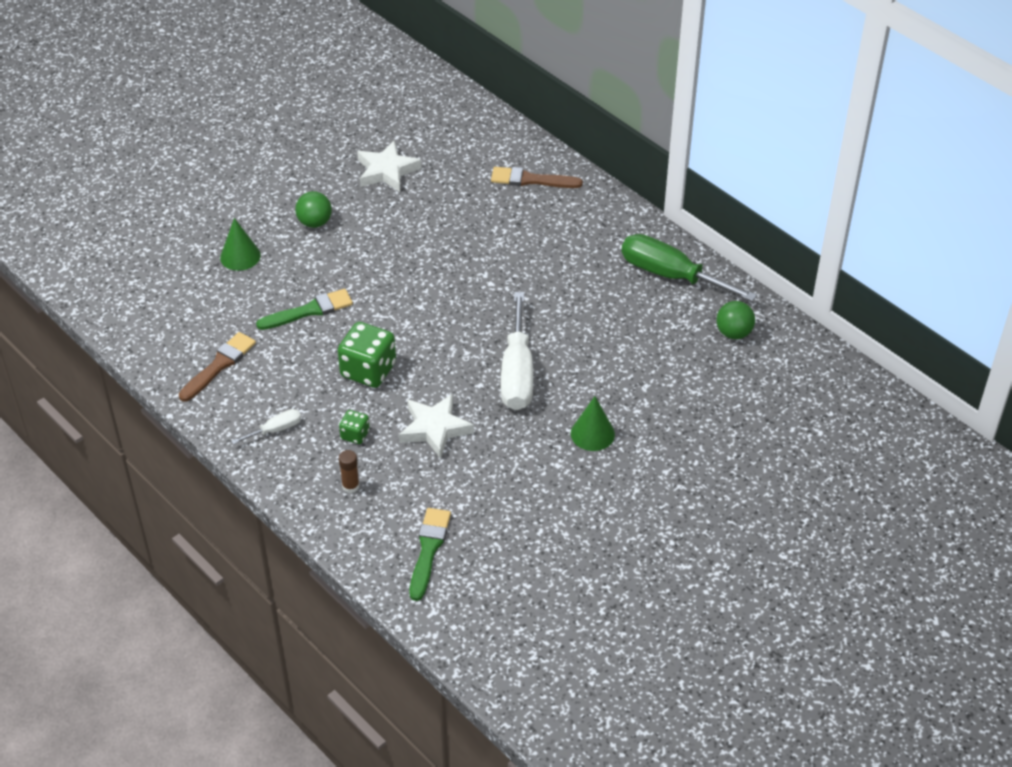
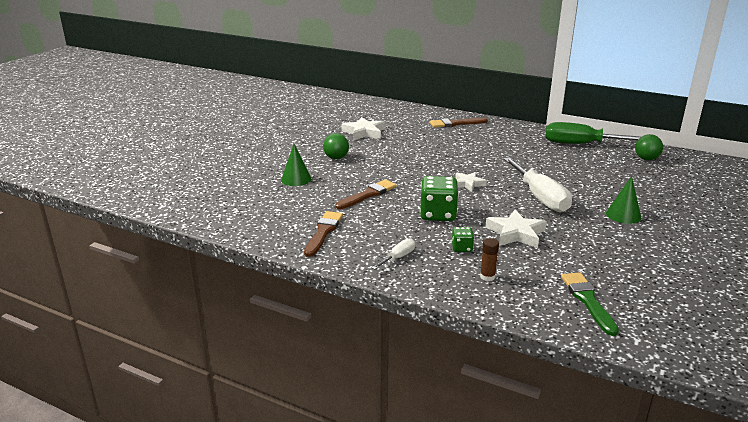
camera: 20 degrees left, 20 degrees down
green brush [256,289,353,330] -> brown brush [335,179,397,209]
none -> white star [455,172,487,192]

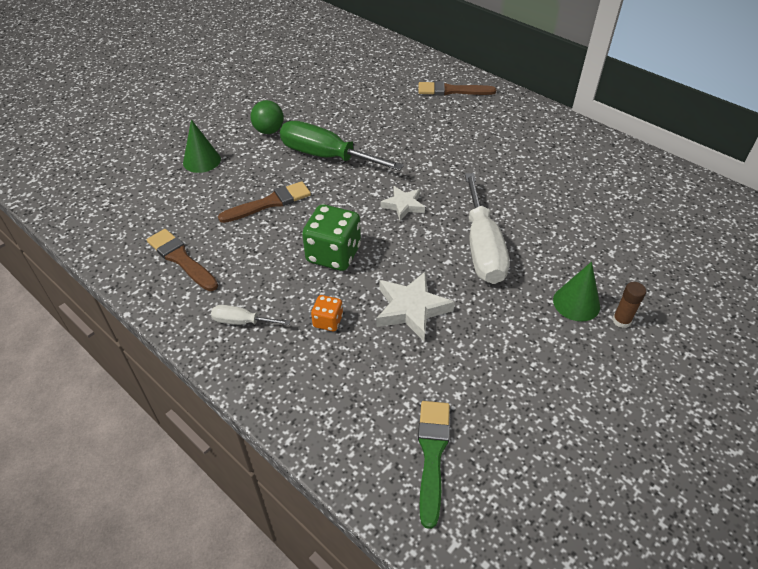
camera: 15 degrees right, 20 degrees up
brown brush [304,211,343,257] -> brown brush turned 75 degrees counterclockwise [147,229,218,291]
white star [341,117,385,141] -> none
white screwdriver [371,238,415,269] -> white screwdriver turned 135 degrees counterclockwise [211,305,290,325]
green dice [451,227,474,252] -> orange dice [311,295,343,331]
brown glue stick [480,238,499,281] -> brown glue stick moved to [612,282,646,328]
green screwdriver [545,122,641,144] -> green screwdriver moved to [280,121,404,171]
green ball [635,134,663,161] -> none

